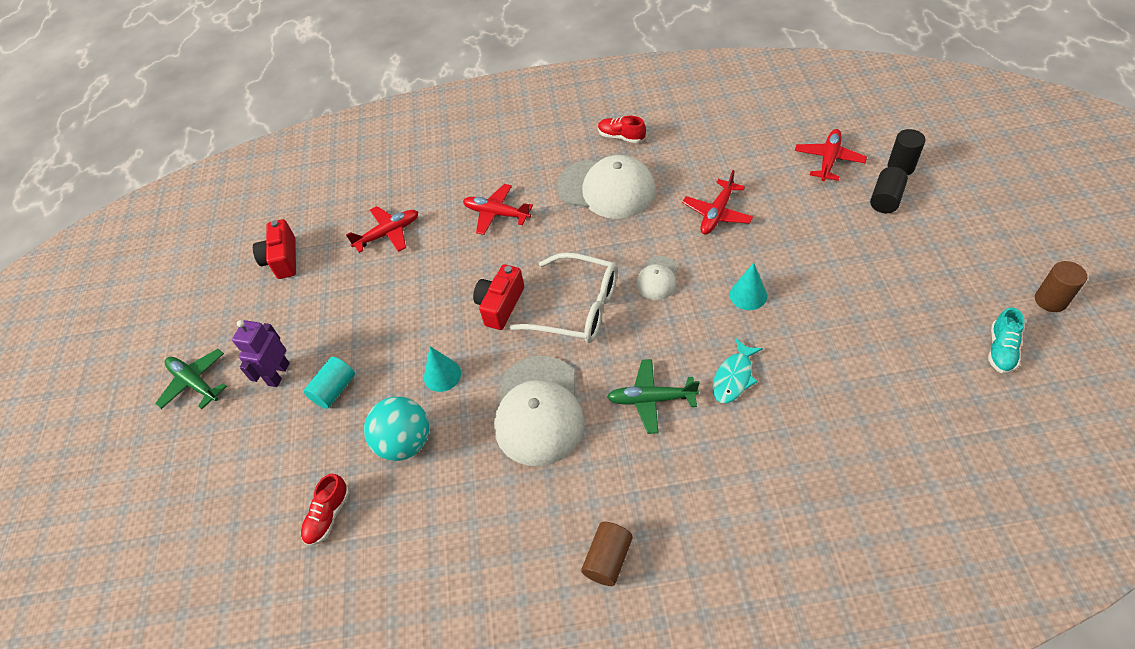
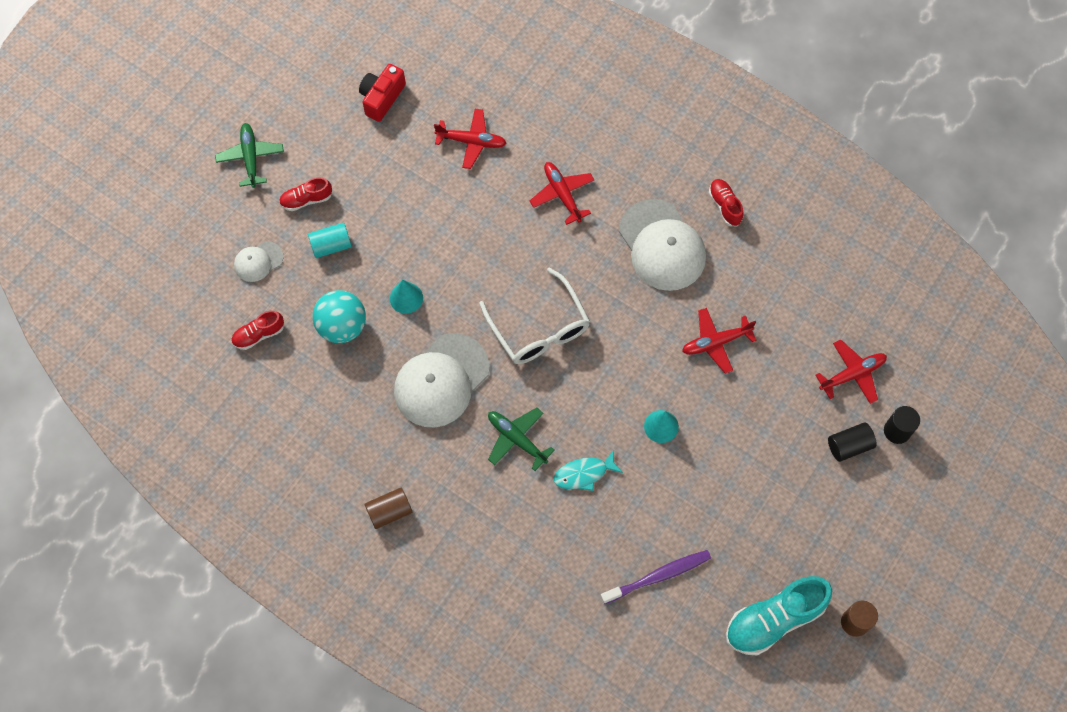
camera: 35 degrees right, 15 degrees up
purple robot [232,320,290,387] -> red shoe [279,177,332,211]
red camera [473,264,524,330] -> none
white cap [636,256,678,300] -> white cap moved to [234,241,283,282]
turquoise shoe [988,307,1024,374] -> turquoise shoe [726,576,832,655], size x1.88
none -> purple toothbrush [600,550,711,604]

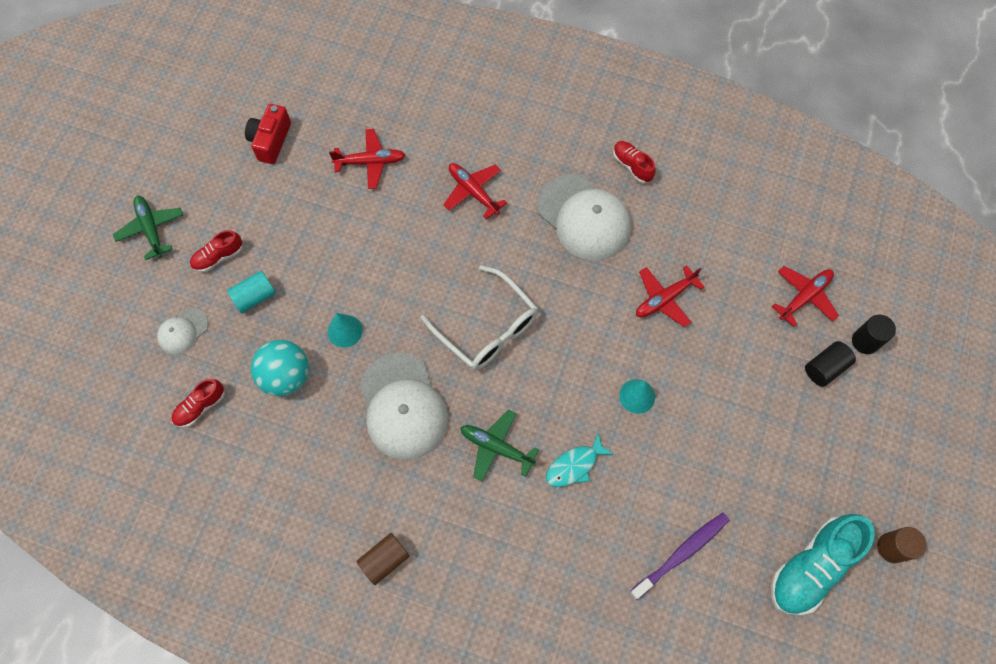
camera: 15 degrees left, 0 degrees up
white cap [394,333,490,427] -> white cap turned 45 degrees counterclockwise [359,353,448,460]

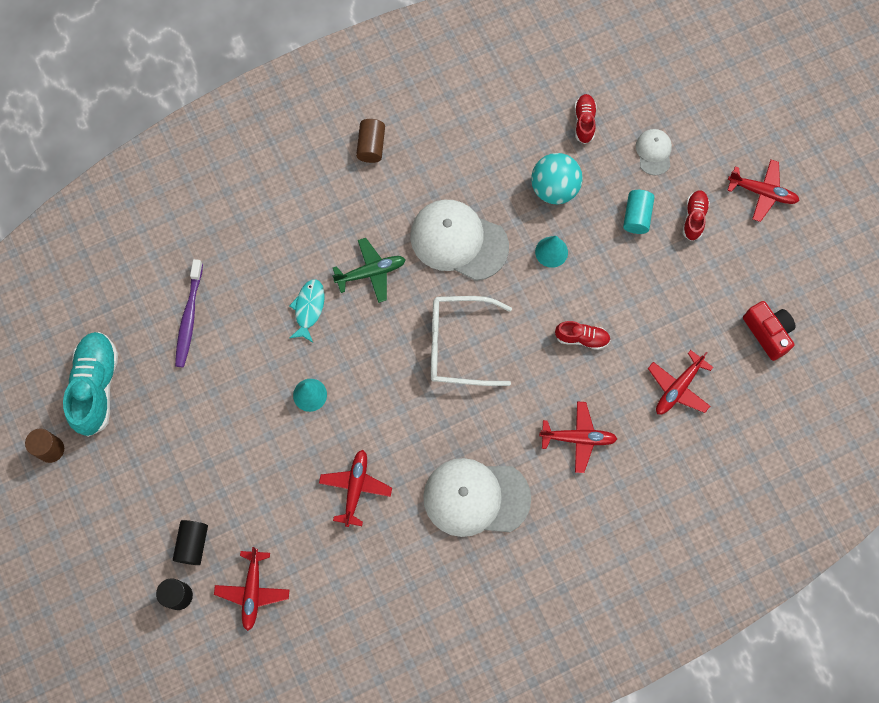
camera: 135 degrees right, 5 degrees up
green plane [113,196,183,260] -> red plane [727,160,800,222]
red shoe [613,141,656,183] -> red shoe moved to [555,321,611,350]

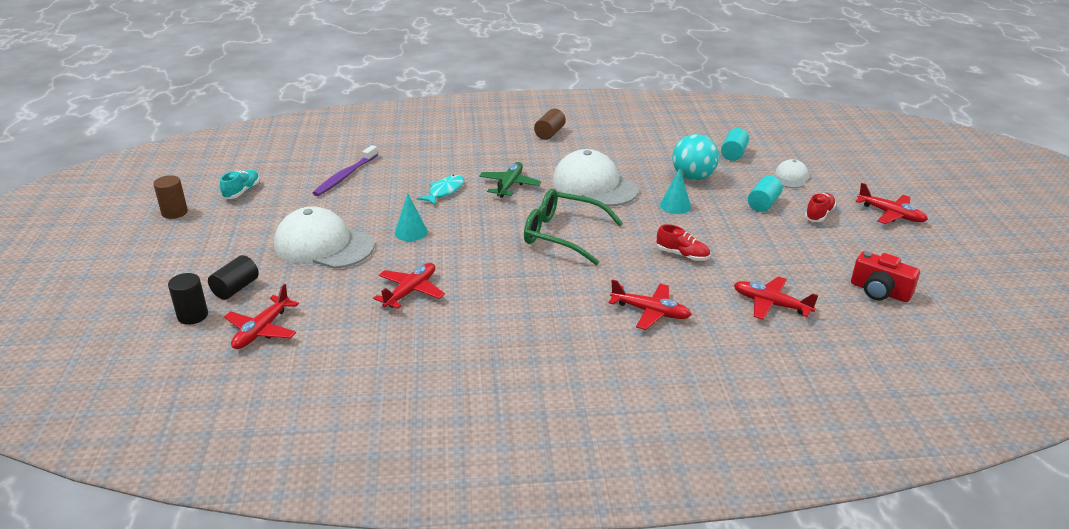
camera: 20 degrees right, 40 degrees down
turquoise shoe [63,332,118,437] -> turquoise shoe [220,170,260,199], size x0.53
green plane [332,238,406,303] -> green plane turned 75 degrees counterclockwise [479,162,541,198]
white cap [423,458,531,537] -> white cap moved to [274,207,375,269]
white glasses [431,296,512,386] -> green glasses [524,189,623,265]
red shoe [574,94,597,144] -> turquoise cylinder [721,128,749,161]
red plane [648,350,713,415] -> red plane turned 60 degrees clockwise [734,276,818,320]
red camera [743,301,796,361] -> red camera turned 135 degrees clockwise [851,251,920,302]

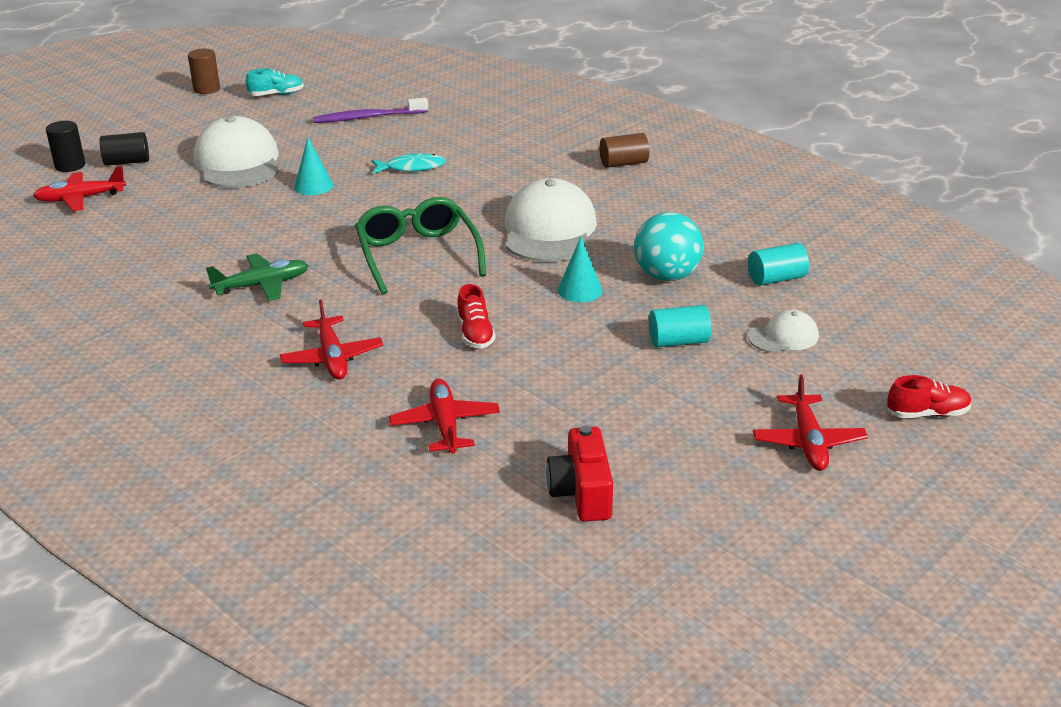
camera: 50 degrees right, 0 degrees up
red plane [373,263,445,309] -> none
green plane [479,162,541,198] -> green plane moved to [206,253,309,301]
red shoe [805,193,836,222] -> red shoe moved to [887,375,972,418]

